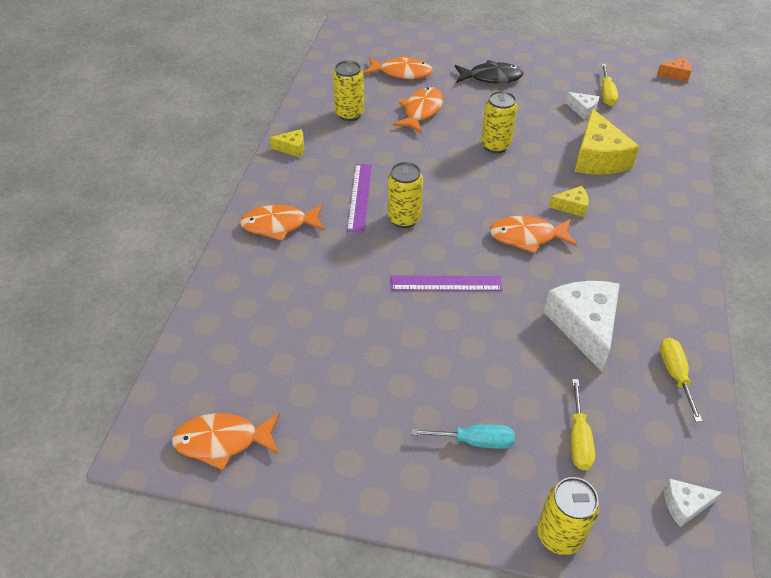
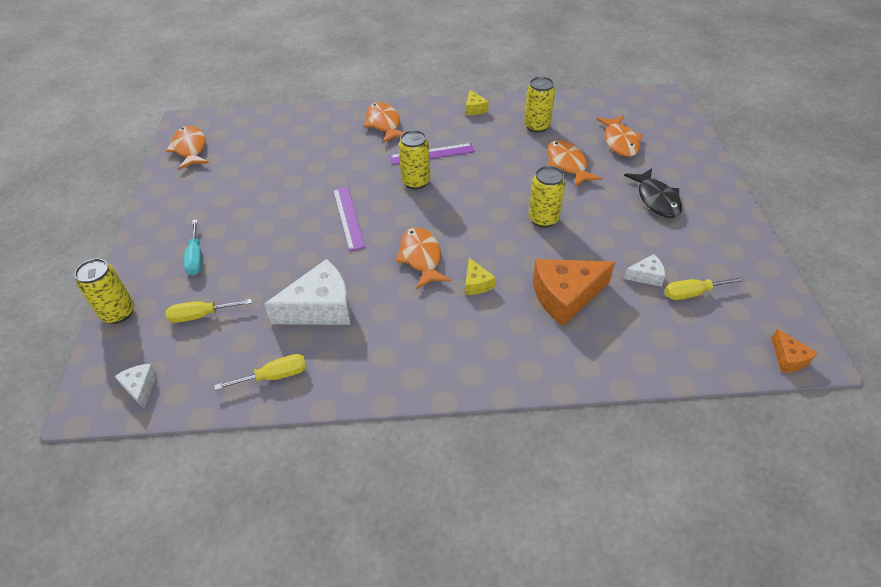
camera: 75 degrees right, 0 degrees up
orange fish [393,87,443,133] -> orange fish turned 120 degrees counterclockwise [547,140,602,187]
white cheese [565,92,600,120] -> white cheese turned 120 degrees counterclockwise [623,254,665,286]
yellow cheese [574,108,639,175] -> orange cheese [533,259,615,326]

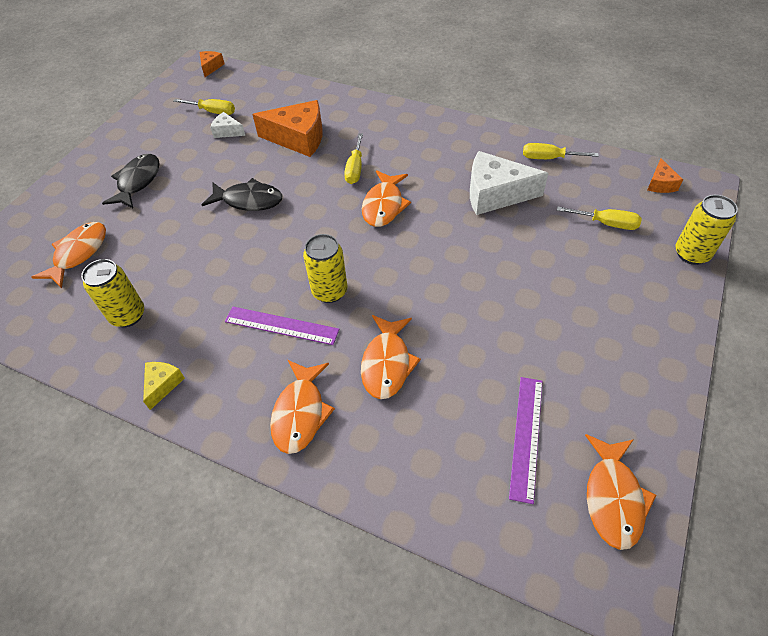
camera: 150 degrees left, 5 degrees up
white cheese [115,364,157,409] -> orange cheese [647,158,683,193]
turquoise screwdriver [184,219,202,275] -> none
purple ruler [333,187,366,251] -> purple ruler moved to [509,377,543,504]
yellow cheese [465,258,495,295] -> yellow screwdriver [344,133,363,184]
yellow can [529,166,565,228] -> black fish [202,178,282,211]
orange fish [547,140,602,187] -> orange fish moved to [361,315,421,399]

